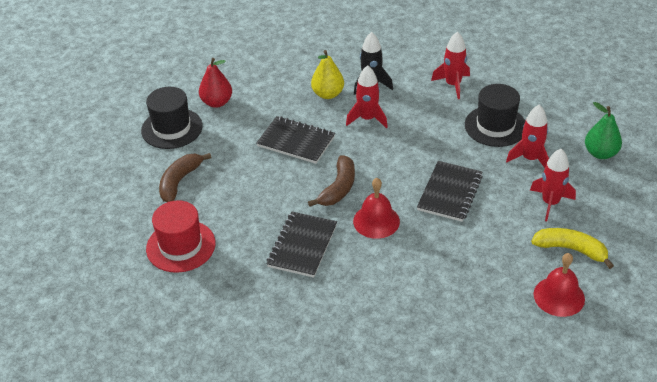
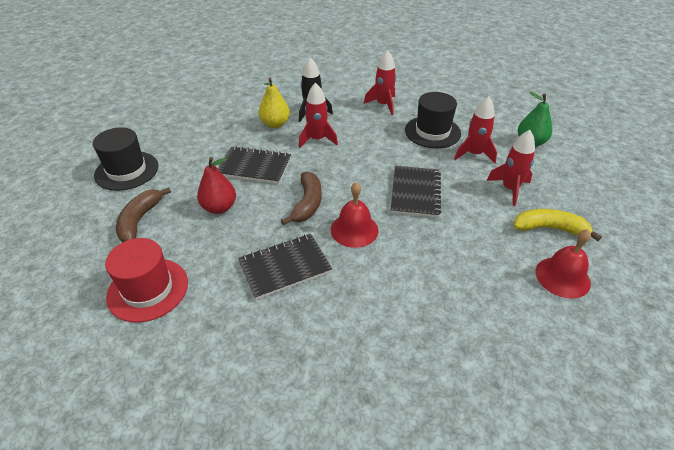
camera: 15 degrees left, 0 degrees up
red pear [199,58,232,108] -> red pear moved to [197,157,236,214]
black notebook [266,212,337,278] -> black notebook turned 60 degrees clockwise [238,234,332,300]

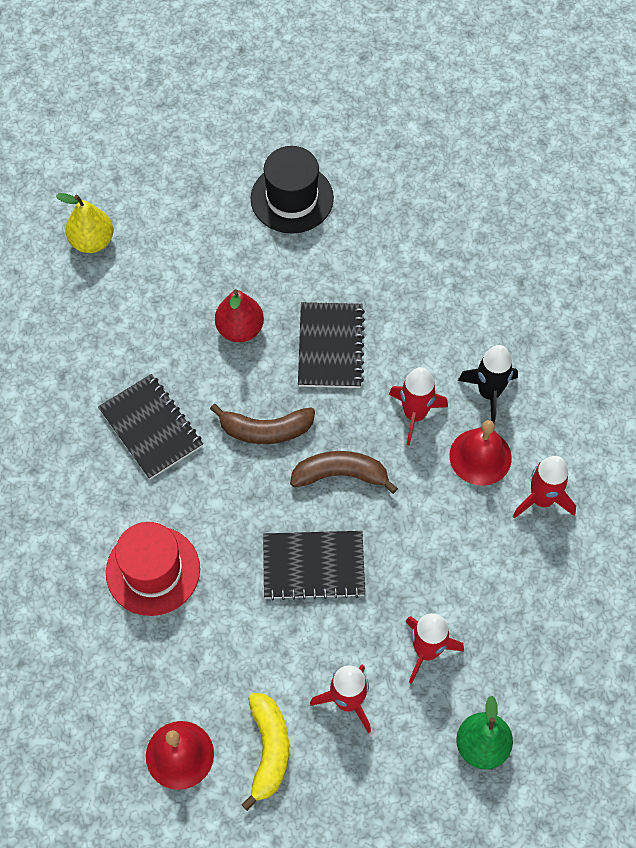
camera: 80 degrees right, 20 degrees up
red hat [105,238,188,323] -> red hat moved to [106,522,200,616]
brown banana [116,187,171,243] -> brown banana moved to [290,451,398,494]
yellow pear [259,78,290,128] -> yellow pear moved to [56,193,113,253]
red bell [331,182,378,248] -> red bell moved to [449,420,512,486]
black hat [405,92,461,148] -> none

